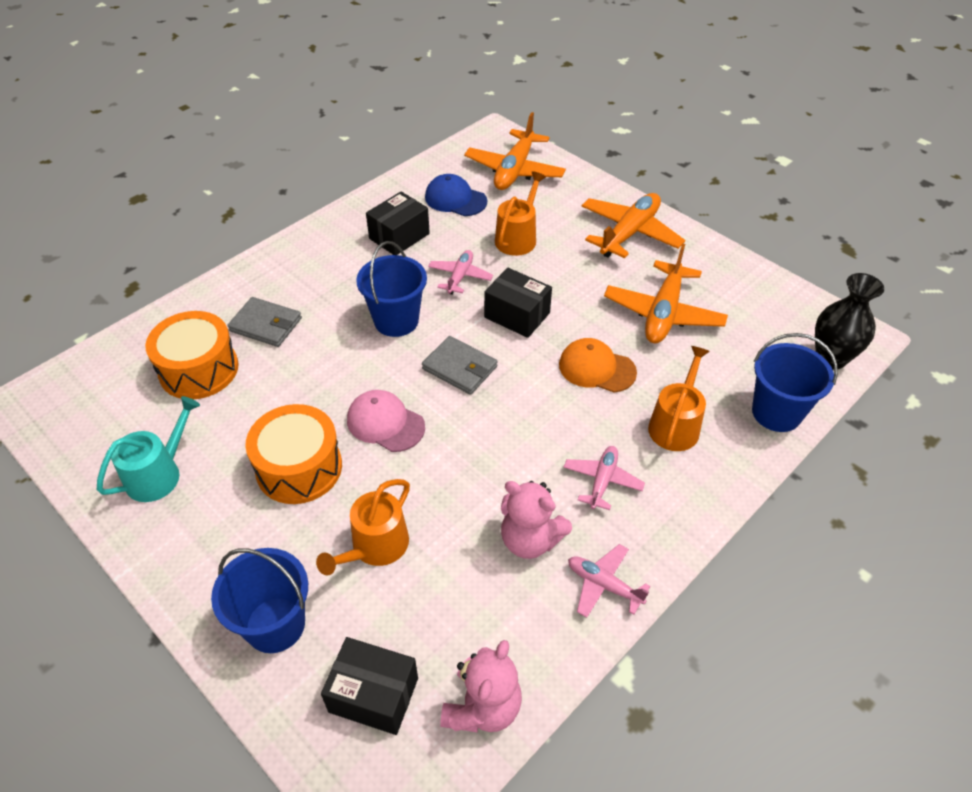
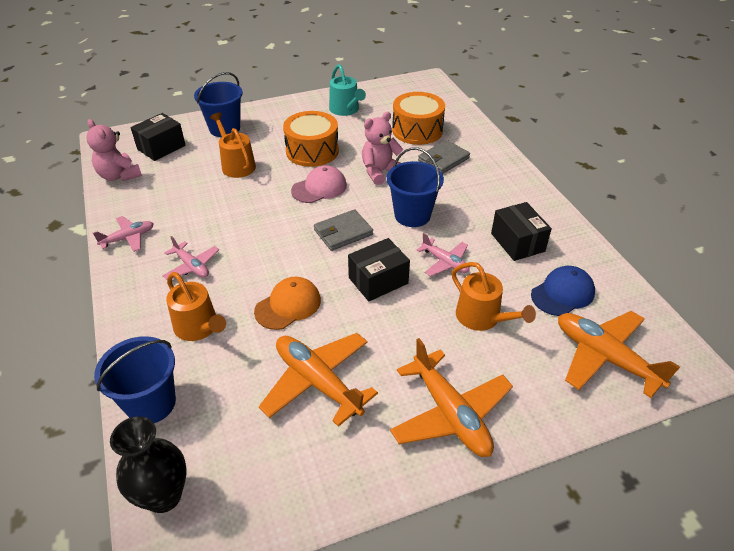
camera: 115 degrees right, 5 degrees down
pink teddy bear [501,481,572,559] -> pink teddy bear moved to [362,112,404,185]

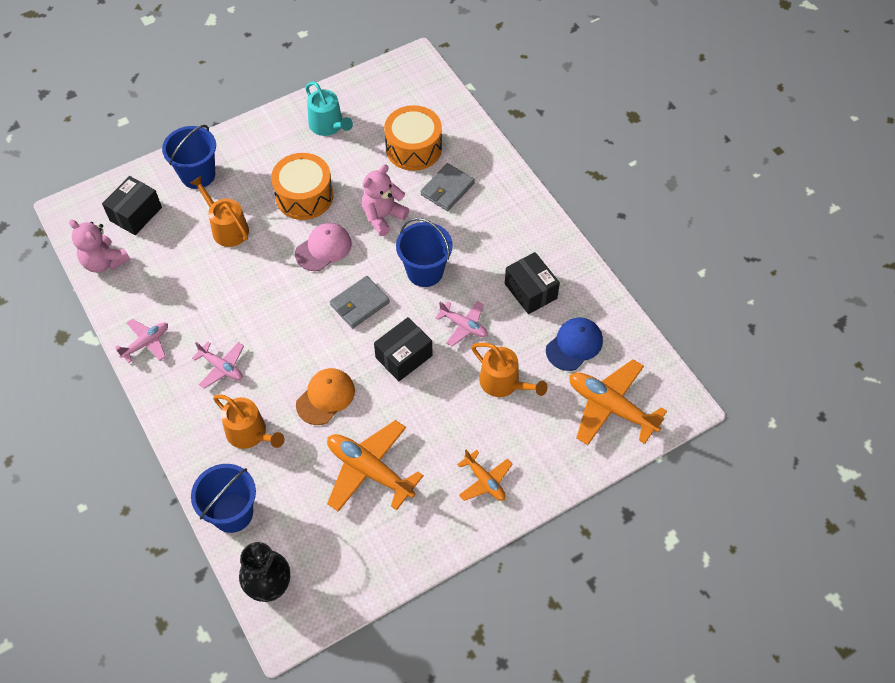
camera: 10 degrees left, 15 degrees up
orange plane [390,338,513,457] -> orange plane [457,450,513,501], size x0.57

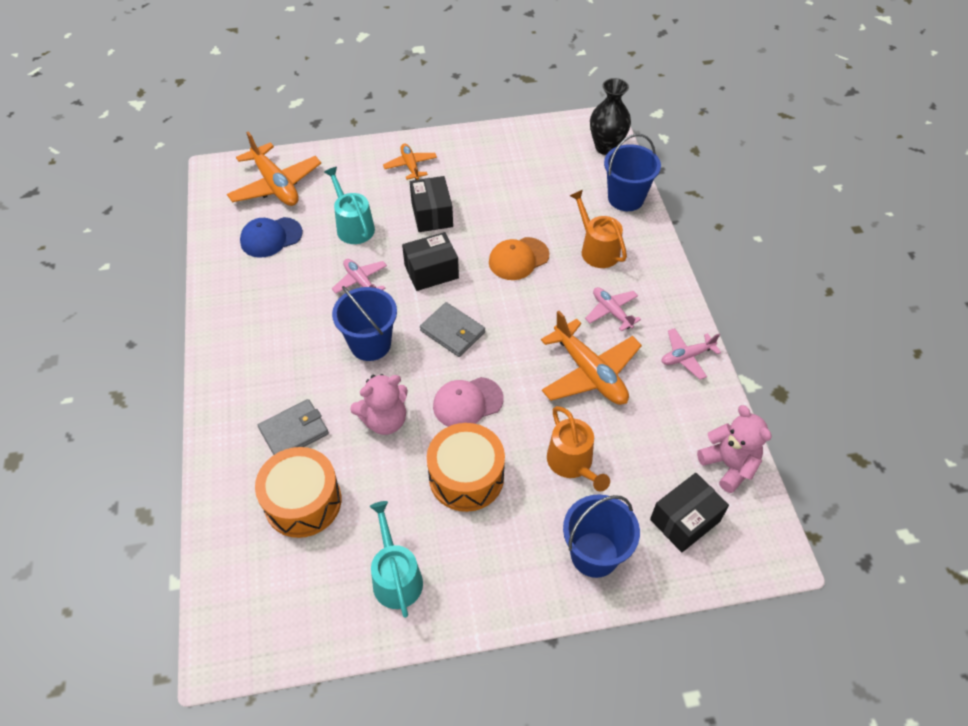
camera: 160 degrees left, 5 degrees down
orange plane [327,420,424,512] -> orange plane moved to [541,311,642,405]
grey wallet [330,276,390,328] -> grey wallet turned 60 degrees clockwise [420,302,485,357]
orange watering can [472,343,548,397] -> turquoise watering can [324,167,375,244]
black box [505,252,560,314] -> black box moved to [410,176,453,232]

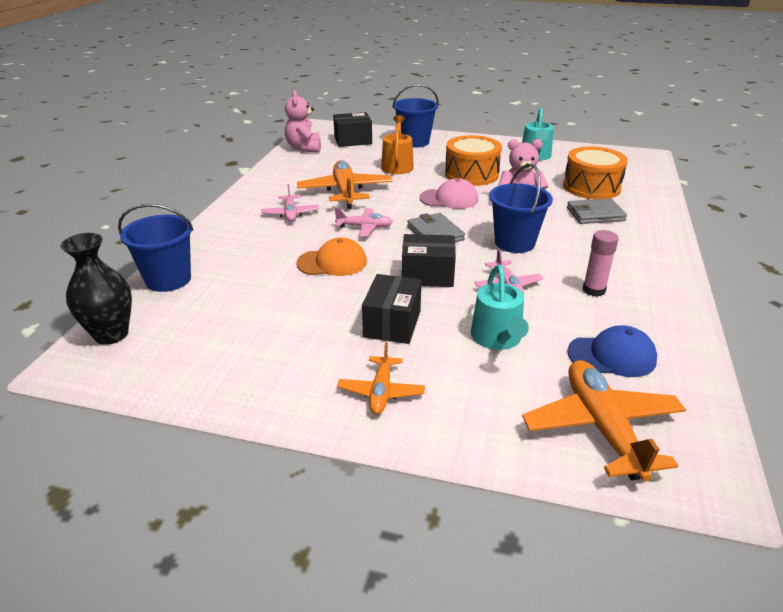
camera: 155 degrees left, 20 degrees down
orange watering can [569,190,627,268] -> none
pink plane [661,328,721,380] -> pink plane moved to [334,208,393,237]
none -> pink glue stick [583,230,619,297]

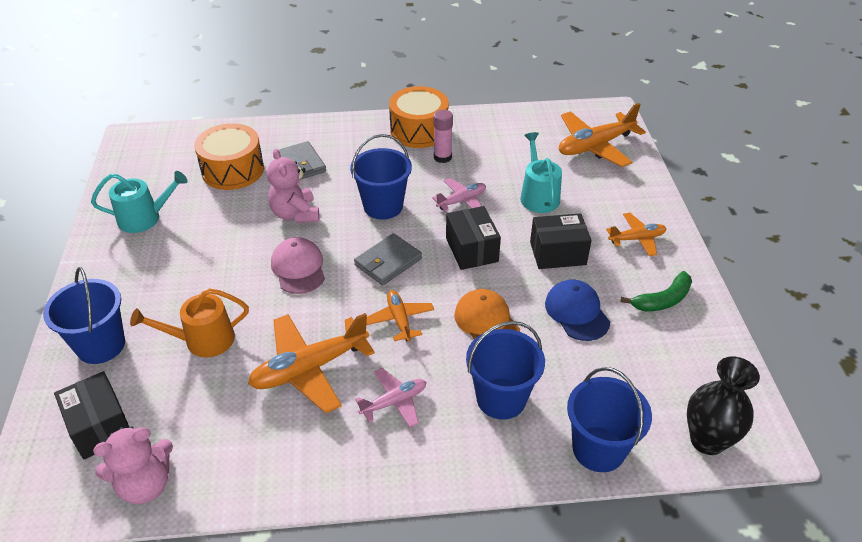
camera: 110 degrees left, 10 degrees up
pink plane [334,208,393,237] -> orange plane [366,290,434,342]
orange drum [445,135,502,186] -> orange drum moved to [389,86,449,148]
turquoise watering can [471,265,529,350] -> turquoise watering can turned 75 degrees counterclockwise [520,132,562,213]
blue cap [567,325,657,377] -> blue cap moved to [545,280,610,341]
none -> blue bucket [466,321,545,420]
none -> green banana [620,271,692,312]

